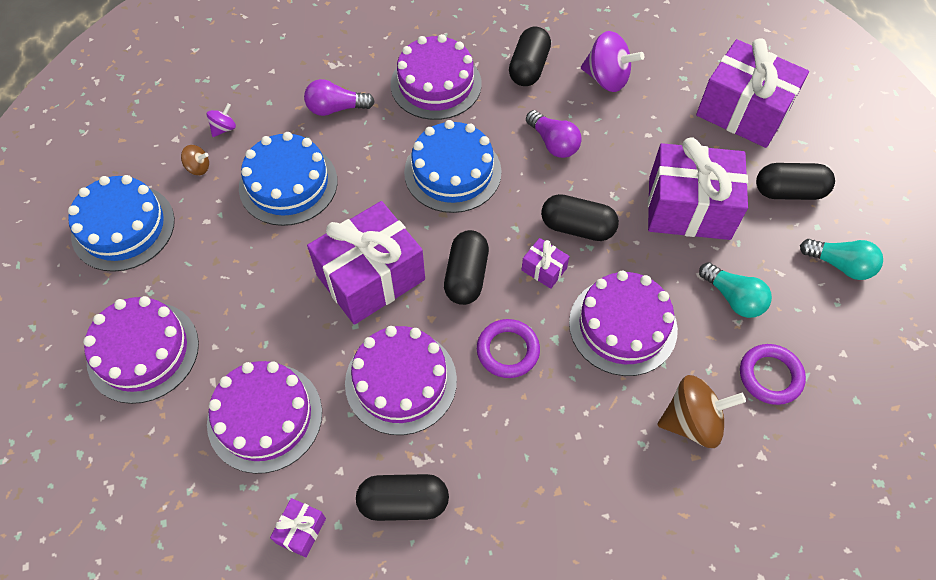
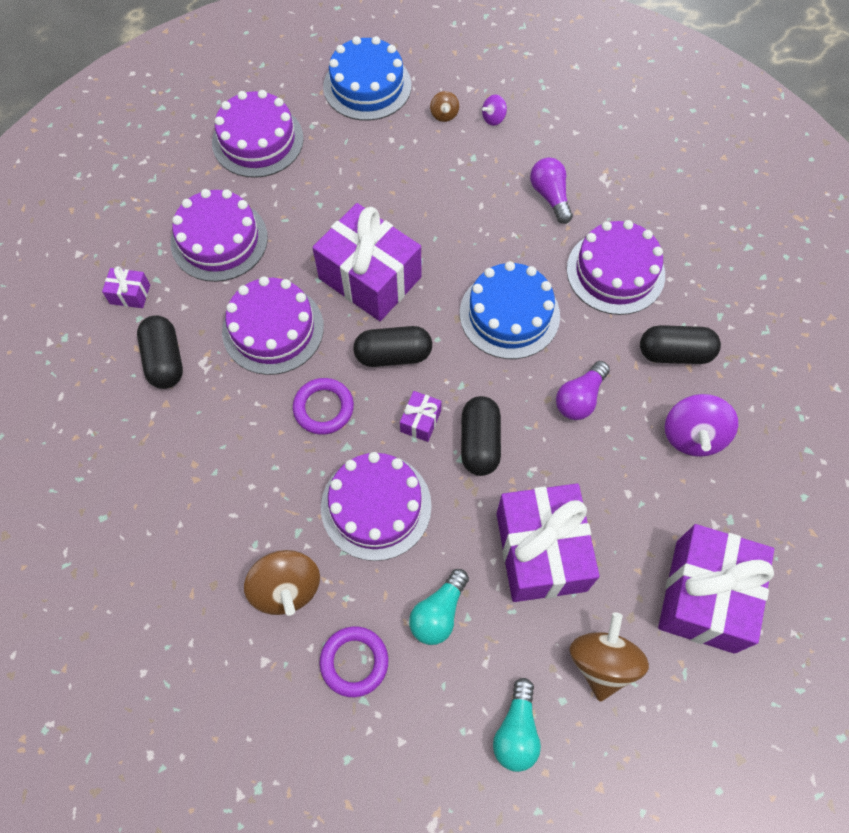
camera: 75 degrees right, 5 degrees up
purple spinning top [207,103,236,137] -> purple spinning top turned 120 degrees clockwise [482,95,507,126]
blue cake [239,132,337,226] -> none
black capsule [756,163,835,200] -> brown spinning top [570,612,649,701]

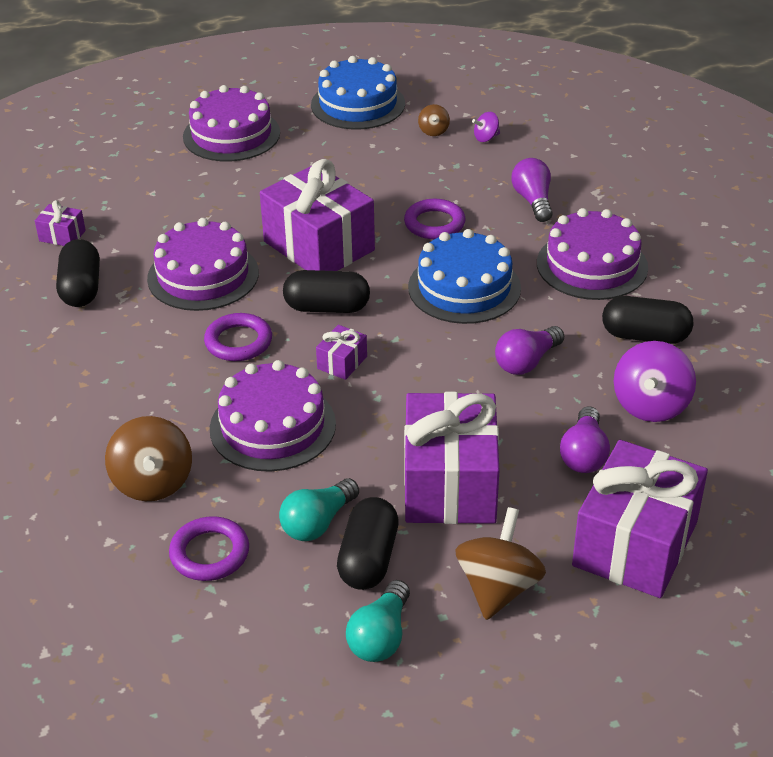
camera: 10 degrees right, 25 degrees down
purple cake [171,189,268,282] -> none
black capsule [461,396,501,476] -> black capsule moved to [337,497,399,590]
none -> purple ring [404,199,466,239]
none -> purple light bulb [560,406,610,473]

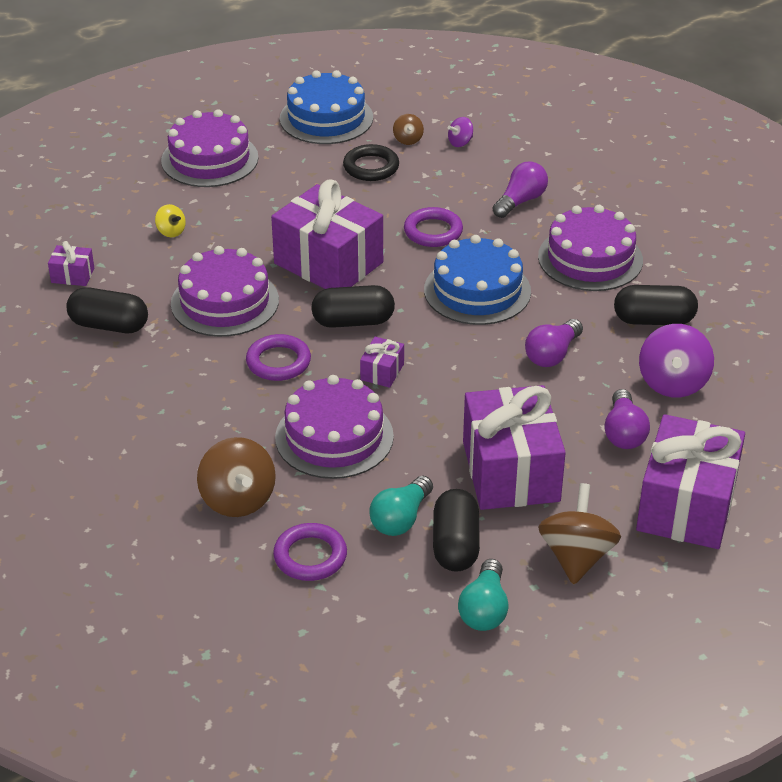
camera: 10 degrees left, 0 degrees up
black capsule [56,239,100,307] -> black capsule turned 60 degrees counterclockwise [66,287,148,333]
purple light bulb [511,158,553,222] -> purple light bulb turned 60 degrees clockwise [492,161,548,218]
none -> yellow spinning top [155,204,186,237]
none -> black ring [343,144,399,181]

